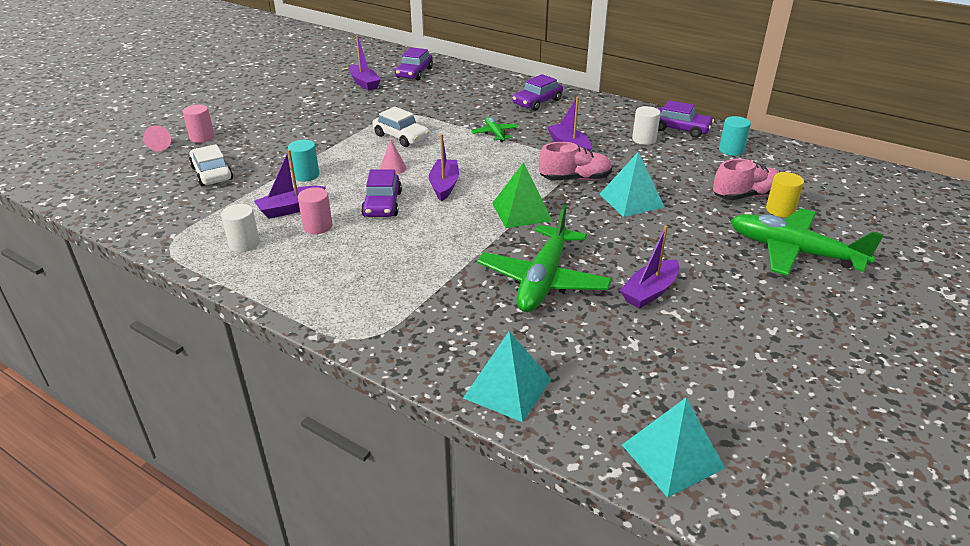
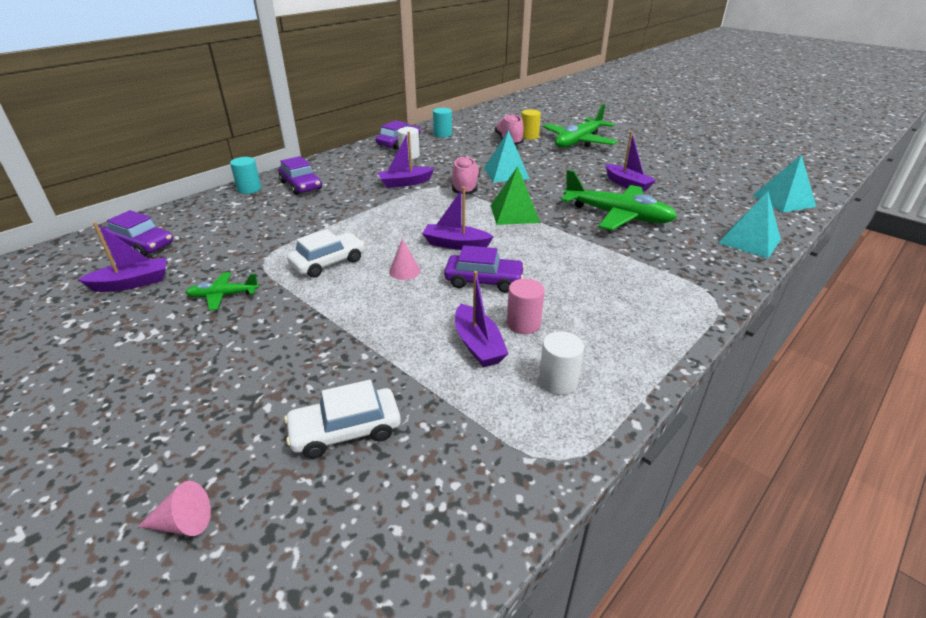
camera: 80 degrees left, 0 degrees up
pink cylinder [183,104,214,143] -> none
turquoise cylinder [288,140,319,181] -> turquoise cylinder moved to [230,157,261,194]
green plane [471,116,519,142] -> green plane moved to [185,272,259,310]

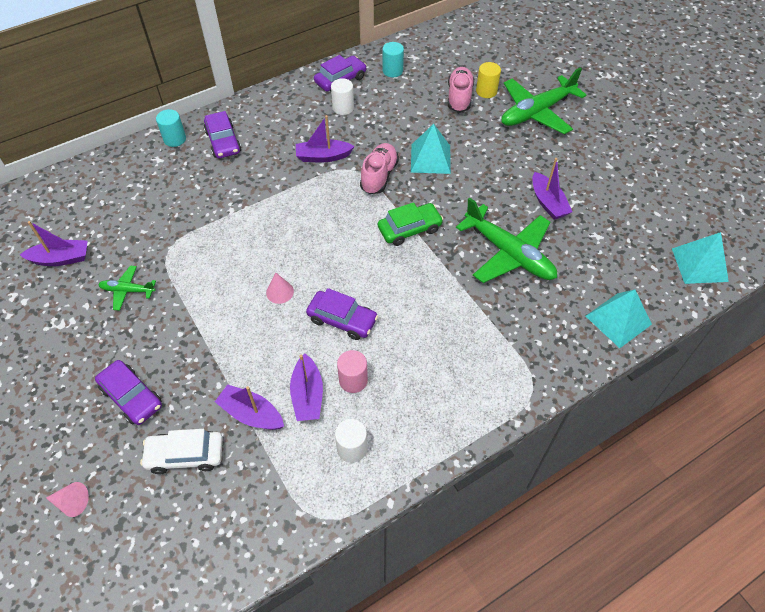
camera: 15 degrees right, 20 degrees up
purple car [104,210,173,256] -> purple car moved to [95,360,162,425]
white car [287,229,365,278] -> none
purple boat [422,187,494,250] -> purple boat moved to [215,384,284,430]
green pyramid [491,166,540,225] -> green car [378,202,443,246]

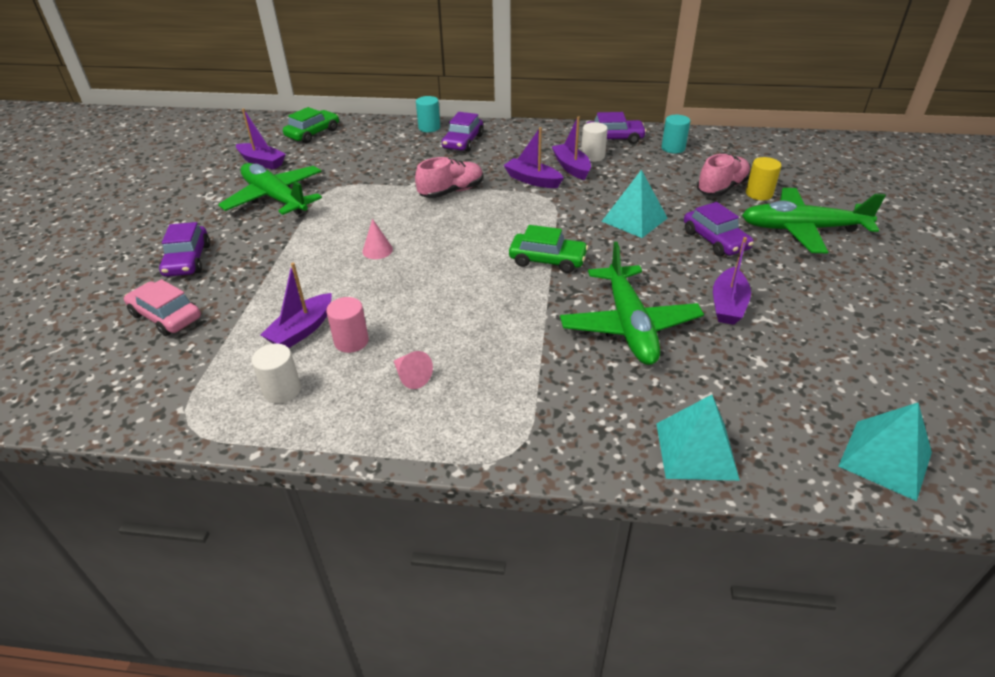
camera: 40 degrees right, 15 degrees down
pink cone [46,482,89,517] -> pink cone moved to [394,351,433,389]
green plane [98,266,156,311] -> green plane [218,163,322,215], size x2.03
white car [140,429,223,474] -> pink car [124,279,201,336]
purple boat [215,384,284,430] -> purple boat moved to [552,116,591,180]
purple car [306,288,378,340] -> purple car moved to [684,202,754,256]
pink shoe [360,143,399,194] -> pink shoe moved to [415,157,483,198]
none -> green car [283,107,339,143]

